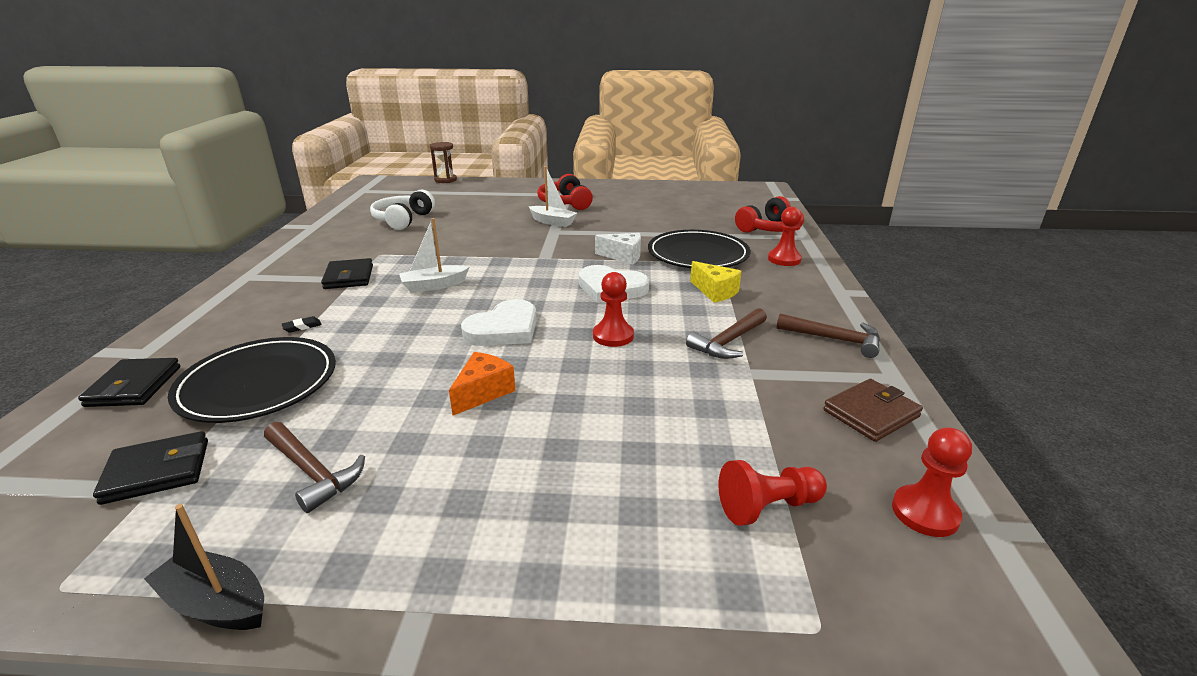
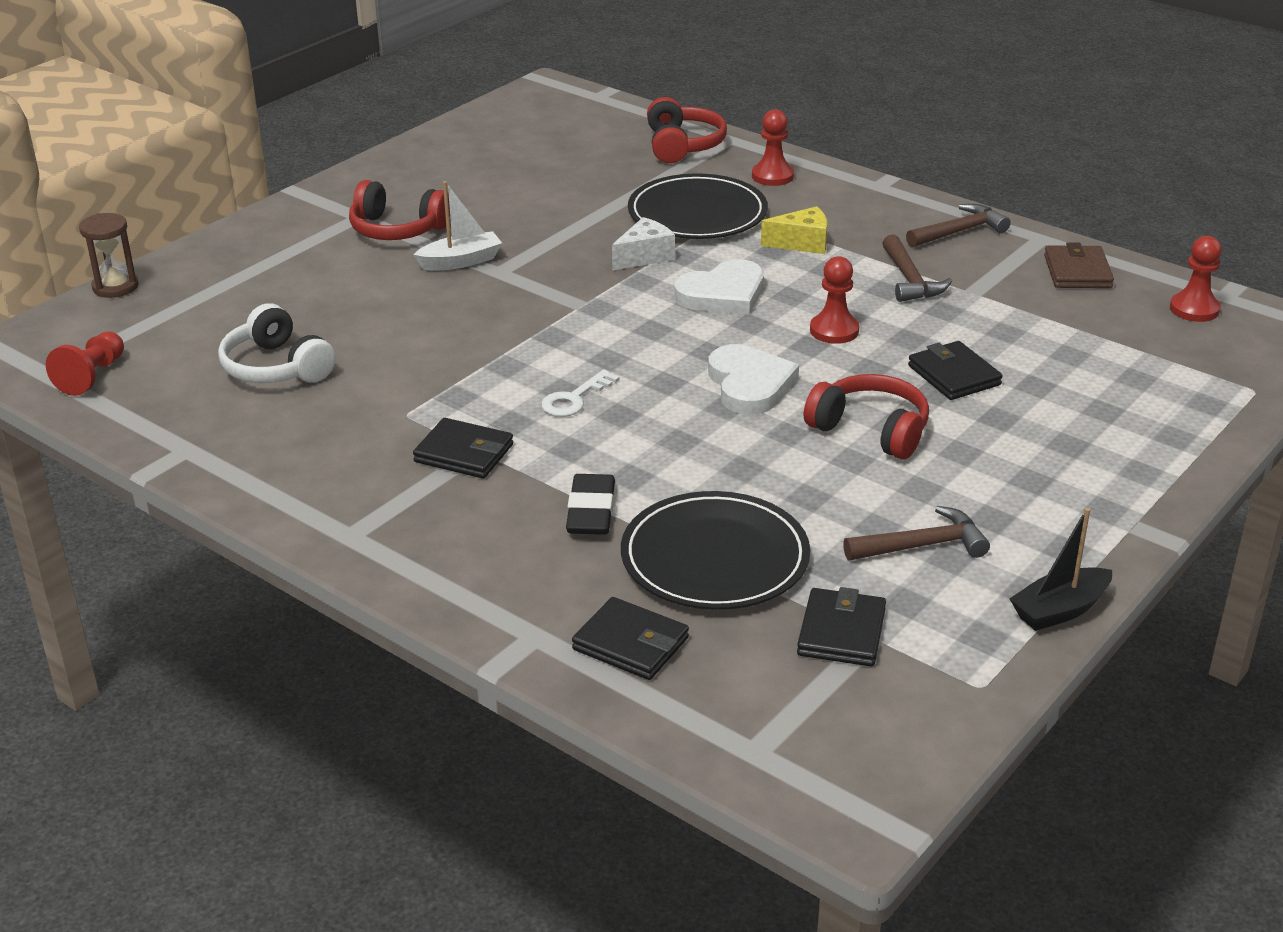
camera: 55 degrees left, 5 degrees up
black eraser [282,316,322,333] -> black eraser [566,474,615,535], size x2.12
white boat [399,218,469,293] -> white key [541,370,619,417]
orange cheese [449,352,516,415] -> red headphones [804,374,929,459]
red pawn [719,460,827,526] -> red pawn moved to [46,331,124,396]
none -> black wallet [908,341,1003,400]

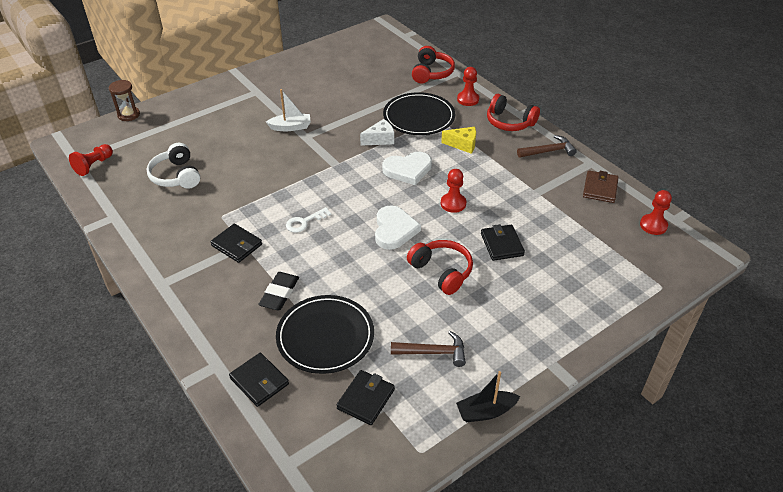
camera: 15 degrees right, 10 degrees up
red headphones [349,180,450,240] -> red headphones moved to [487,94,540,131]
brown hammer [882,235,952,302] -> none

